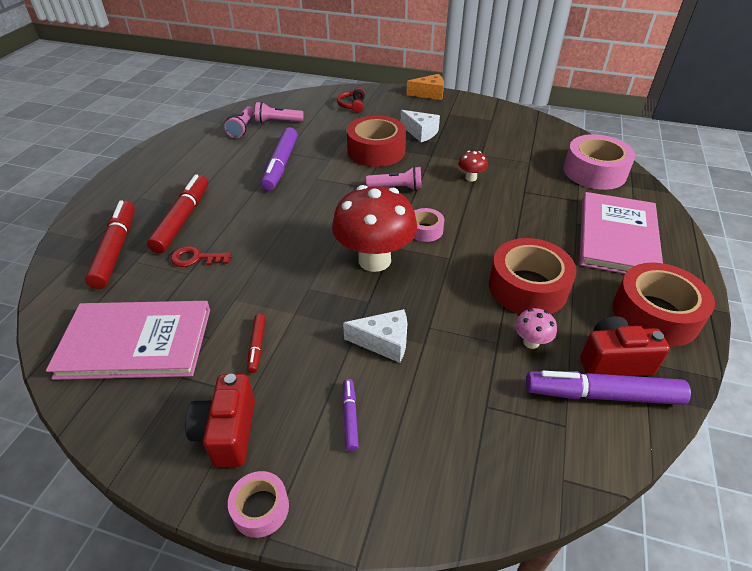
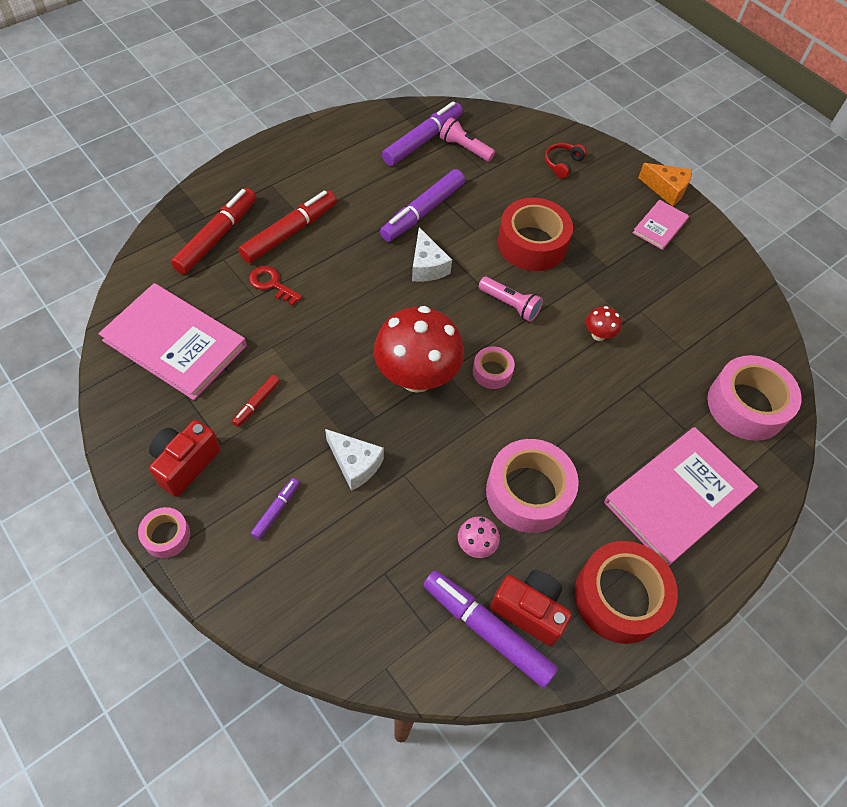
camera: 30 degrees right, 15 degrees up
pink flashlight [224,106,255,138] -> purple marker [382,101,463,166]
white cheese [400,110,440,142] -> white cheese moved to [412,227,452,282]
red tape [489,238,577,314] -> pink tape [486,439,579,533]
none -> pink book [633,200,689,250]

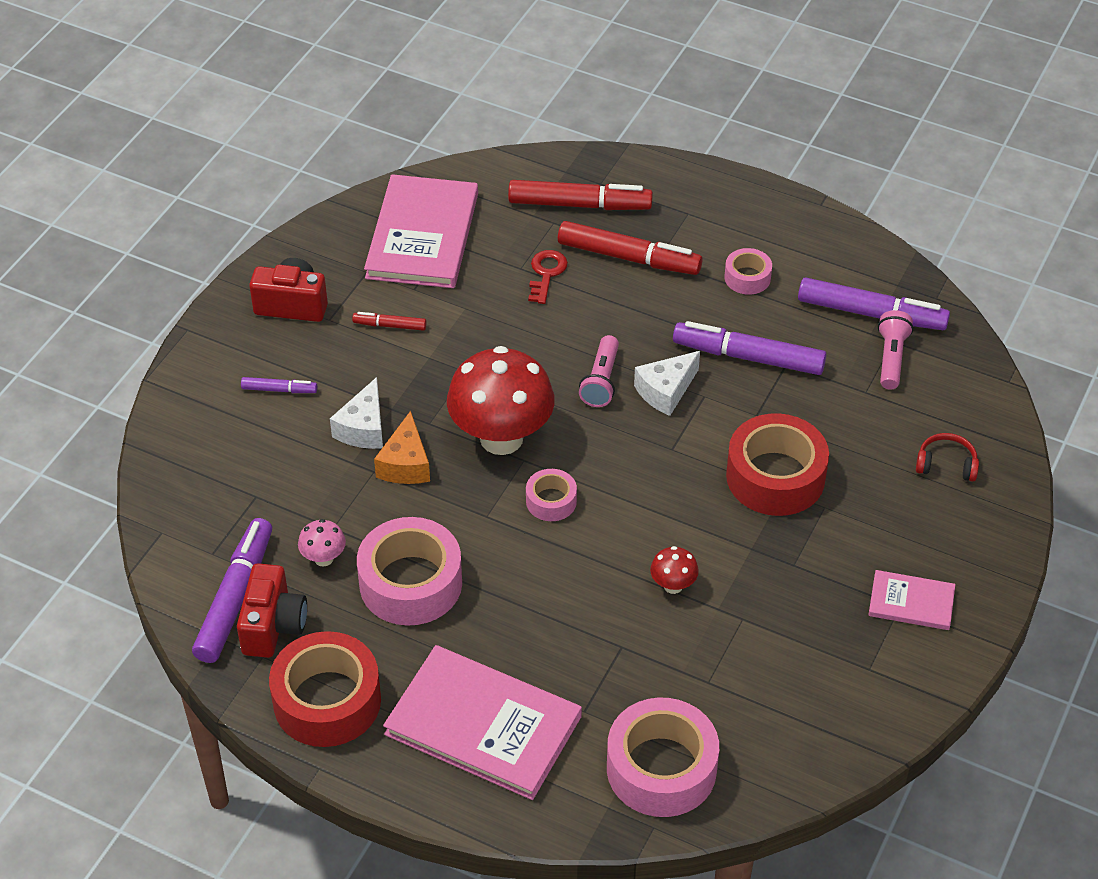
camera: 70 degrees right, 10 degrees down
pink tape [138,507,190,558] -> pink tape moved to [724,248,772,295]
pink flashlight [479,277,543,322] -> pink flashlight moved to [579,335,619,407]
orange cheese [638,163,692,207] -> orange cheese moved to [374,411,430,484]

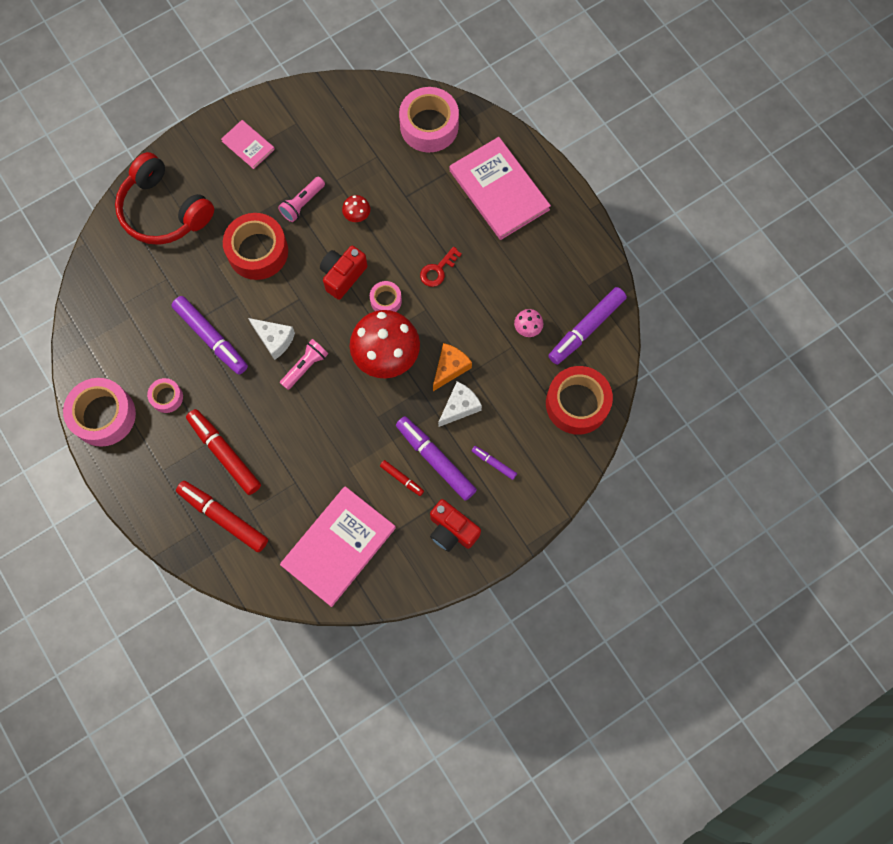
camera: 150 degrees left, 25 degrees up
red camera [237,563,307,658] -> red camera moved to [320,246,368,300]
red tape [269,631,381,747] -> red tape moved to [546,366,613,435]
pink tape [357,517,462,626] -> pink tape moved to [63,378,136,447]
red key [528,250,568,304] -> red key moved to [420,247,462,287]
white cheese [634,351,700,416] -> white cheese turned 45 degrees clockwise [248,318,295,360]
purple marker [798,277,950,330] -> purple marker moved to [396,416,477,501]
pink flashlight [878,310,913,390] -> pink flashlight moved to [278,177,325,222]
red headphones [916,433,979,482] -> red headphones [115,152,214,245], size x2.41

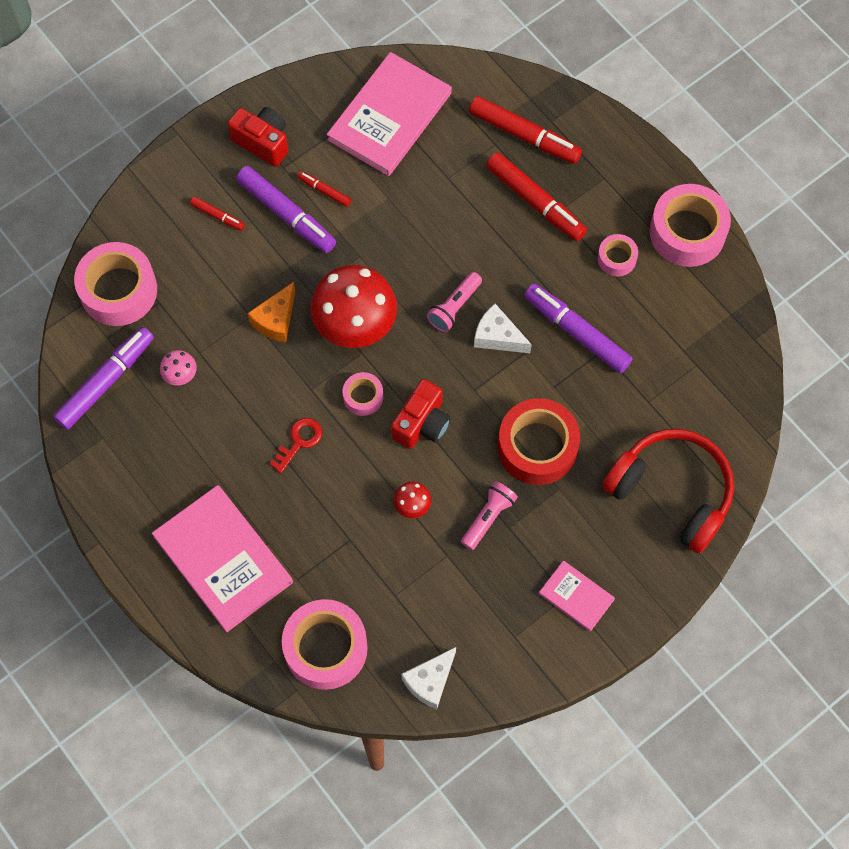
camera: 175 degrees right, 5 degrees down
white cheese [438,381,482,427] -> white cheese moved to [401,647,456,709]
purple marker [471,446,517,480] -> red marker [190,197,245,231]
red tape [546,366,613,435] -> pink tape [74,242,157,326]

